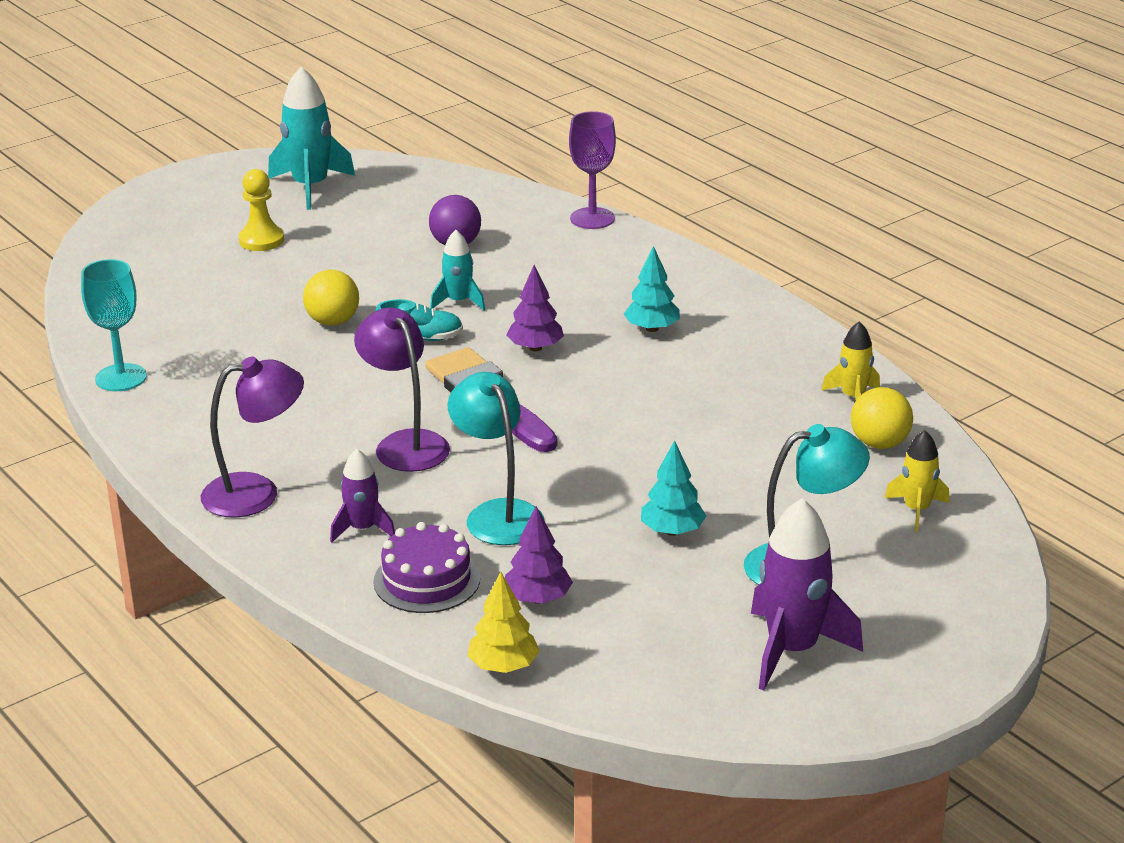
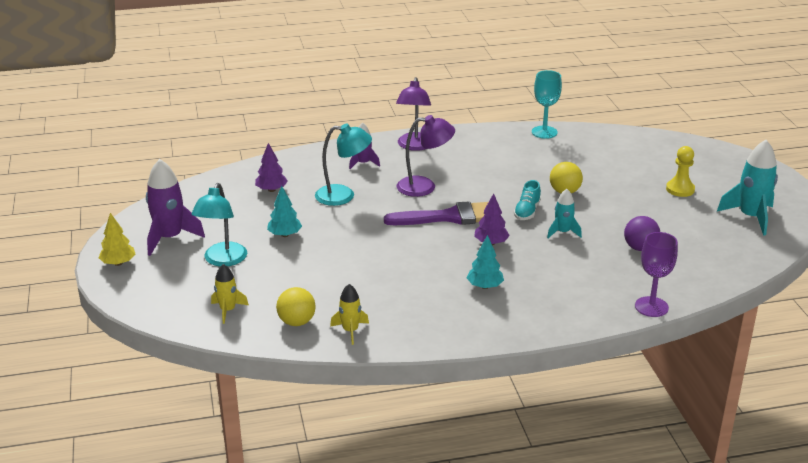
camera: 115 degrees right, 0 degrees up
purple cake [373,522,480,613] -> none
yellow tree [468,571,540,673] -> yellow tree moved to [99,213,135,266]

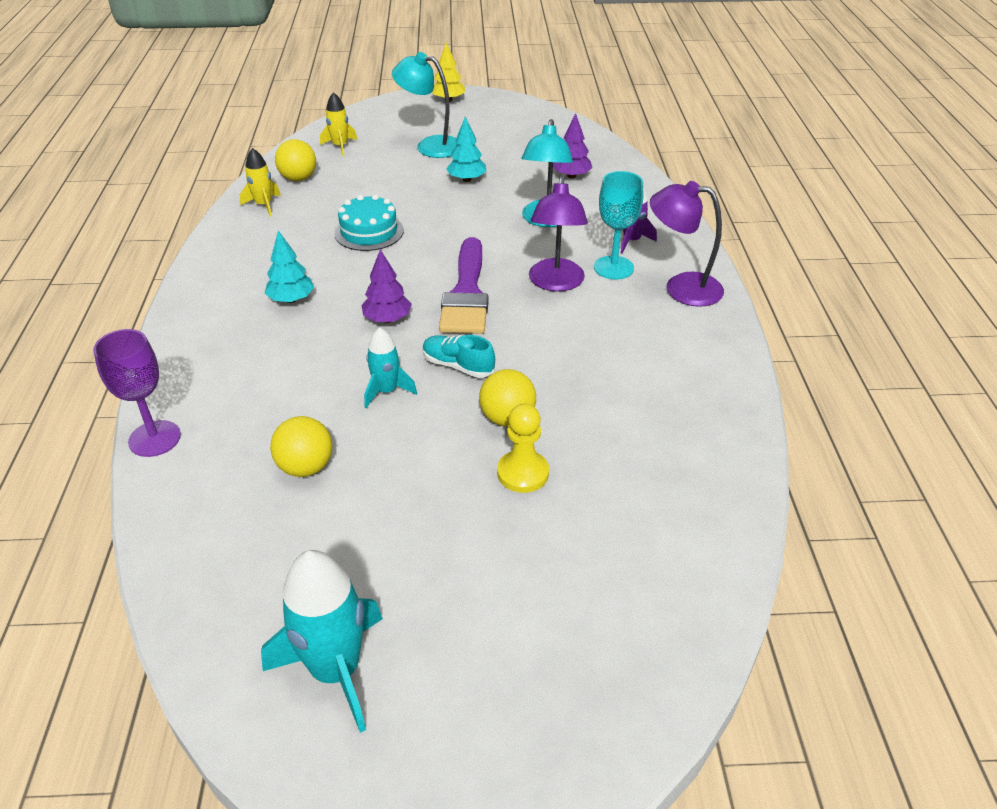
camera: 100 degrees right, 10 degrees up
purple rocket [146,159,205,256] -> none
turquoise goblet [532,70,562,139] -> turquoise goblet moved to [594,171,643,279]
purple ball [624,216,660,251] -> yellow ball [270,416,332,477]
yellow pawn [666,146,695,197] -> yellow pawn moved to [497,404,549,493]
none -> turquoise cake [334,194,404,251]

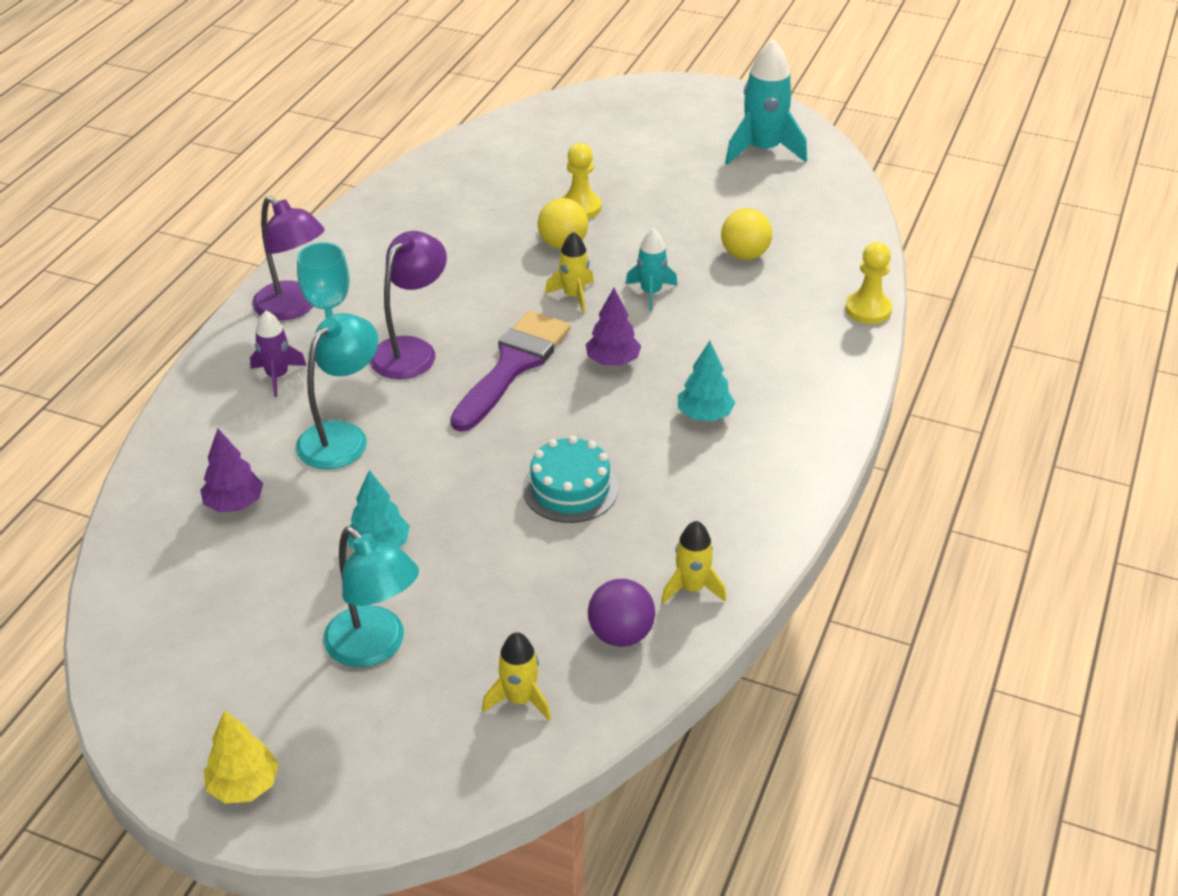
camera: 155 degrees left, 0 degrees up
purple goblet [93,329,181,457] -> yellow pawn [845,242,892,324]
yellow ball [275,139,316,181] -> purple ball [588,579,655,647]
turquoise shoe [423,335,495,378] -> yellow rocket [545,232,594,314]

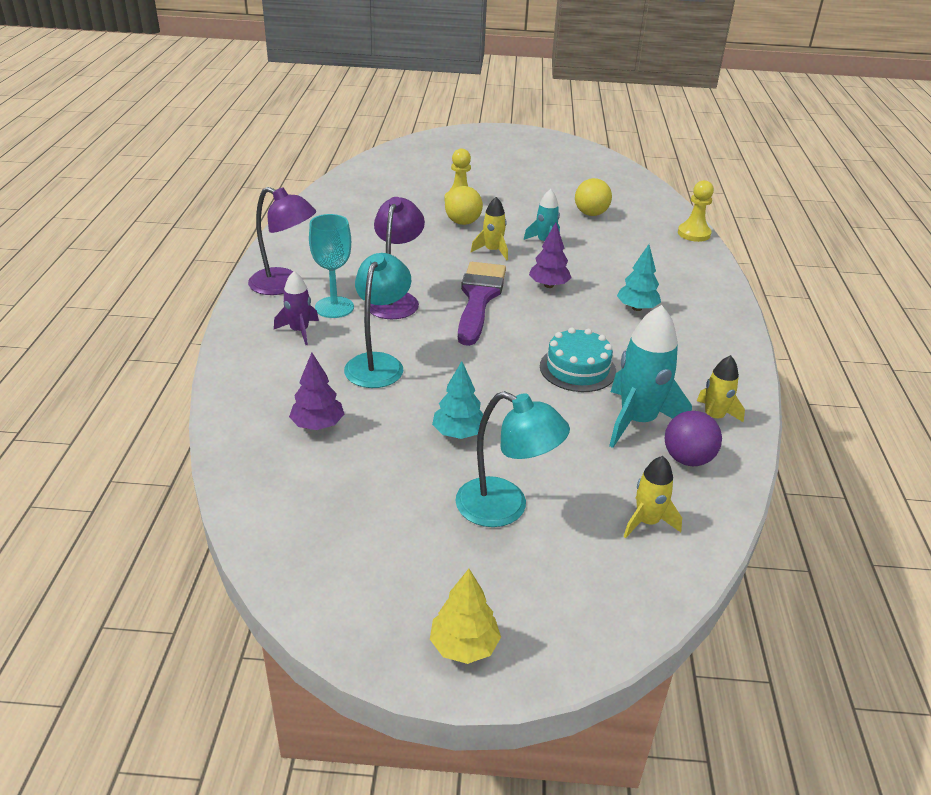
camera: 20 degrees left, 5 degrees down
turquoise rocket [725,40,807,165] -> turquoise rocket moved to [609,305,692,448]

